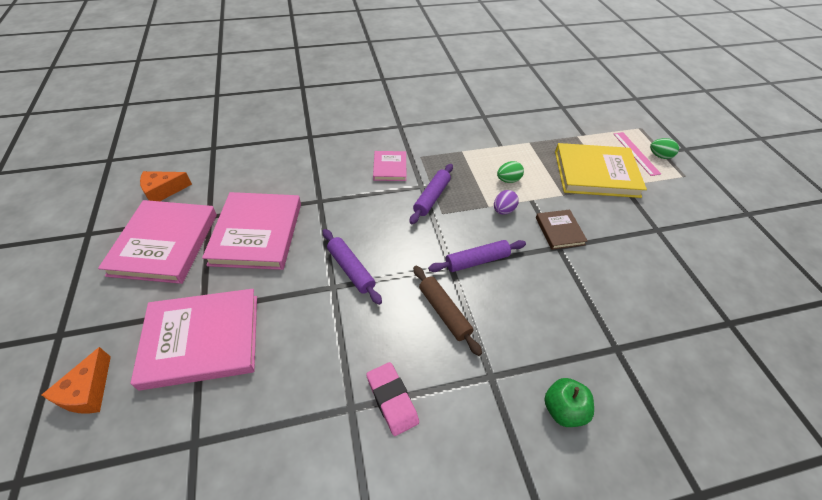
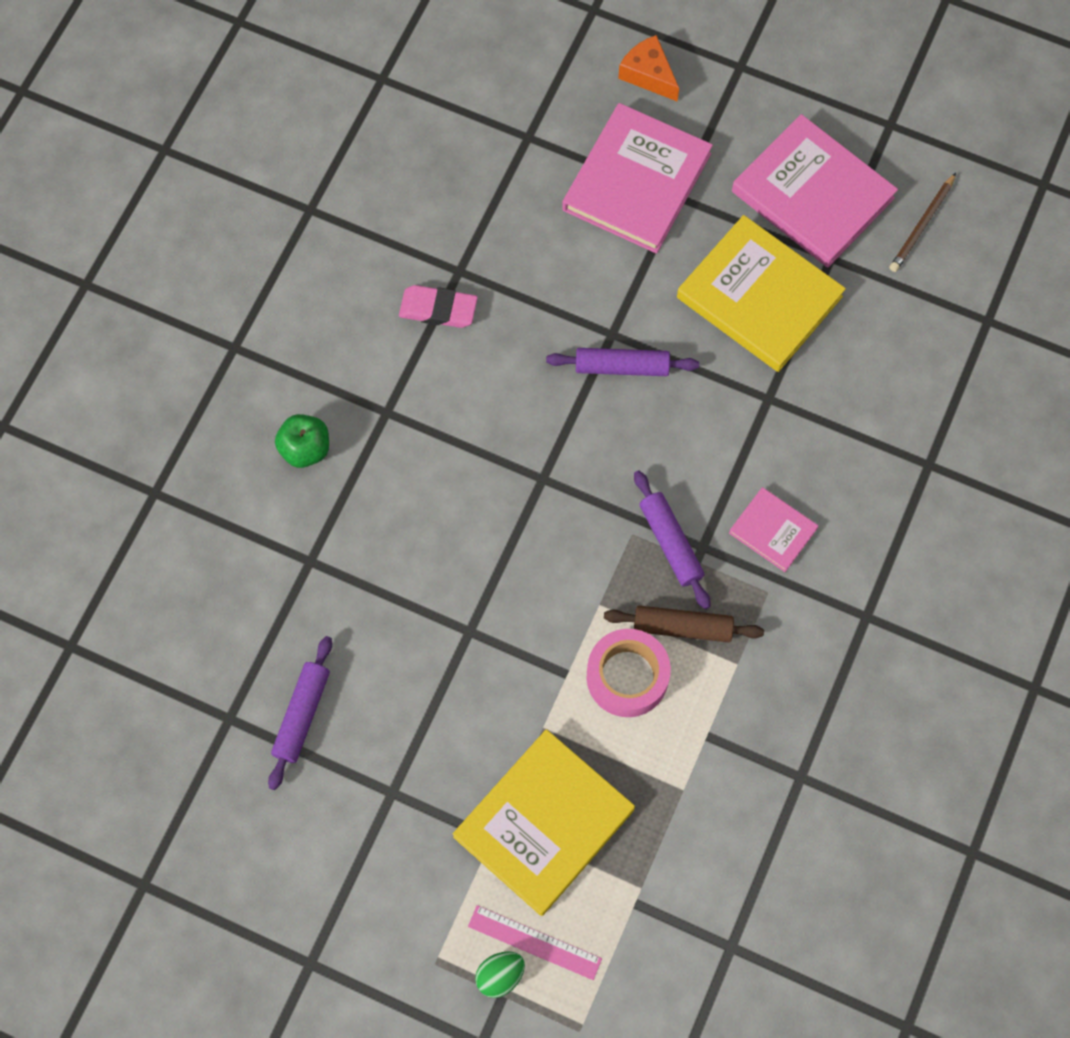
camera: 130 degrees right, 20 degrees up
orange cheese [140,171,192,201] -> brown pencil [889,173,956,272]
pink book [202,192,301,270] -> yellow book [677,215,846,372]
brown rolling pin [413,266,482,356] -> brown rolling pin moved to [604,606,764,642]
purple rolling pin [428,240,526,272] -> purple rolling pin moved to [268,636,332,790]
purple egg [494,190,519,215] -> none
green egg [497,161,524,183] -> pink tape [587,629,671,717]
brown book [536,210,588,250] -> none

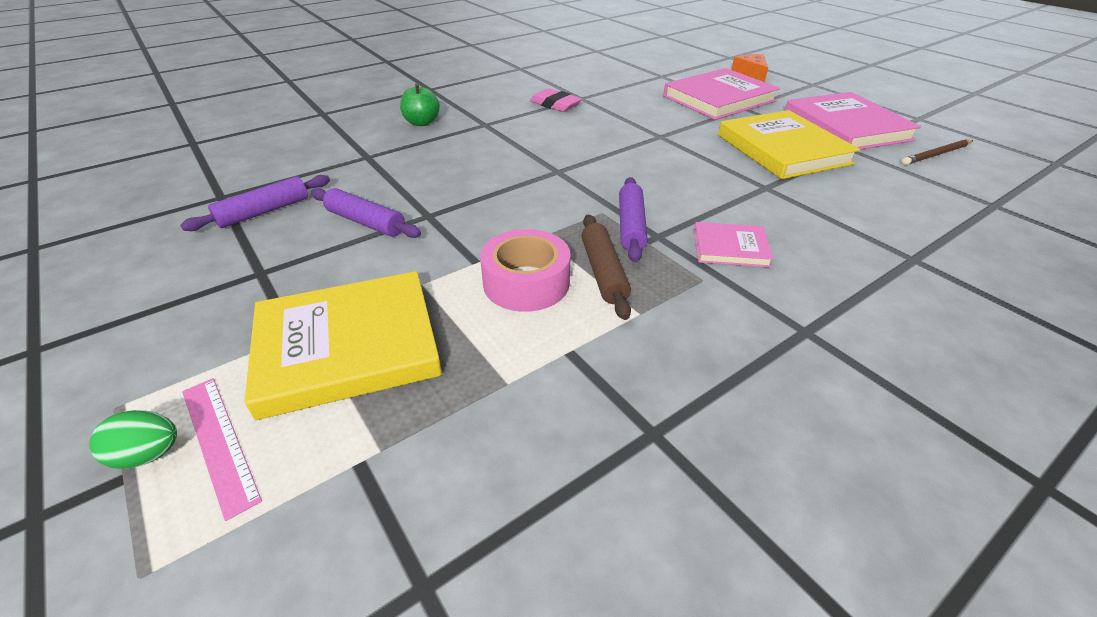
camera: 30 degrees right, 30 degrees down
purple rolling pin [546,348,699,376] -> purple rolling pin moved to [311,188,421,238]
brown rolling pin [604,606,764,642] -> brown rolling pin turned 45 degrees clockwise [581,215,631,320]
pink book [729,487,818,572] -> pink book turned 60 degrees counterclockwise [694,222,774,267]

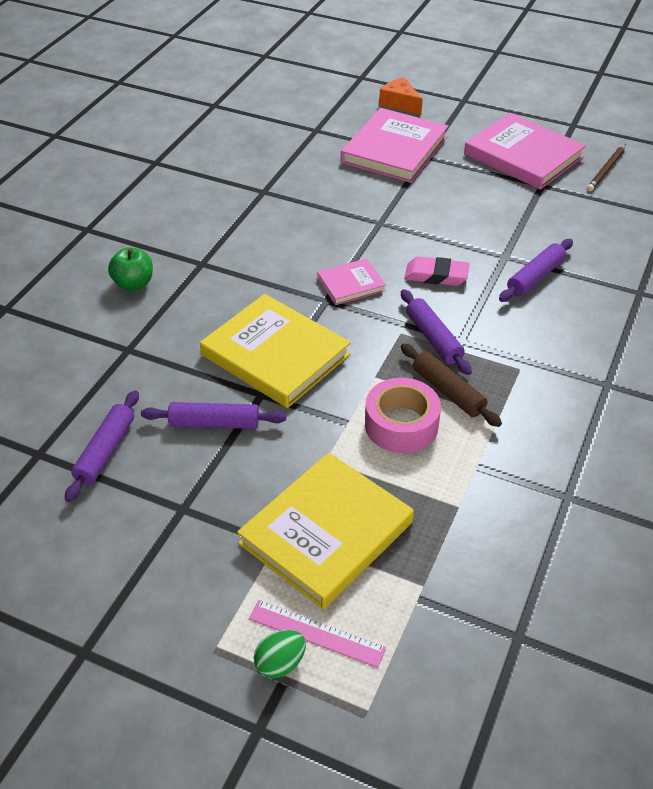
camera: 30 degrees left, 5 degrees up
pink eraser [530,88,582,112] -> pink eraser moved to [404,256,470,286]
pink book [694,222,774,267] -> pink book moved to [317,258,386,305]
yellow book [718,110,860,179] -> yellow book moved to [200,294,351,408]
none -> purple rolling pin [499,239,573,302]

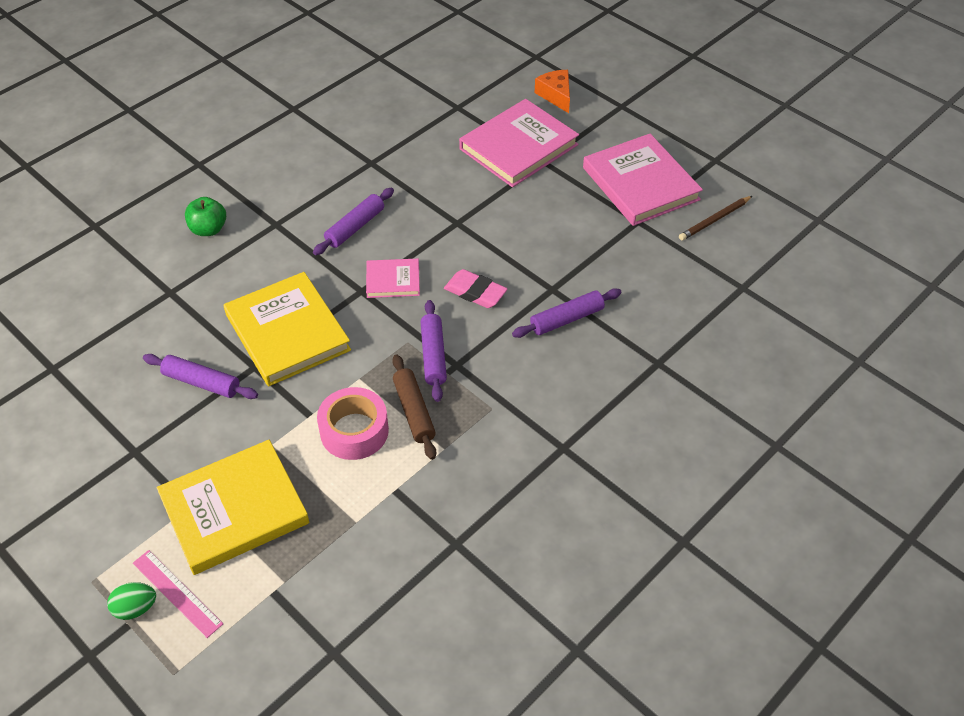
camera: 20 degrees right, 5 degrees up
purple rolling pin [65,390,139,502] -> purple rolling pin moved to [313,188,394,255]

